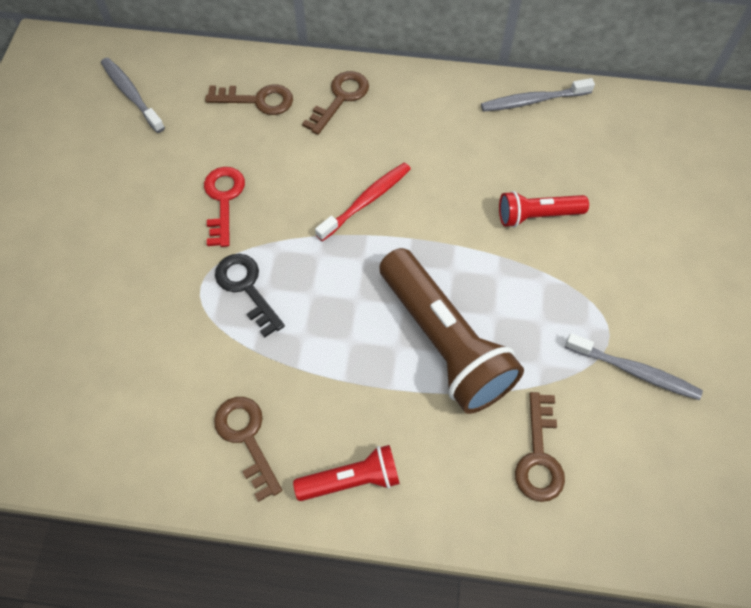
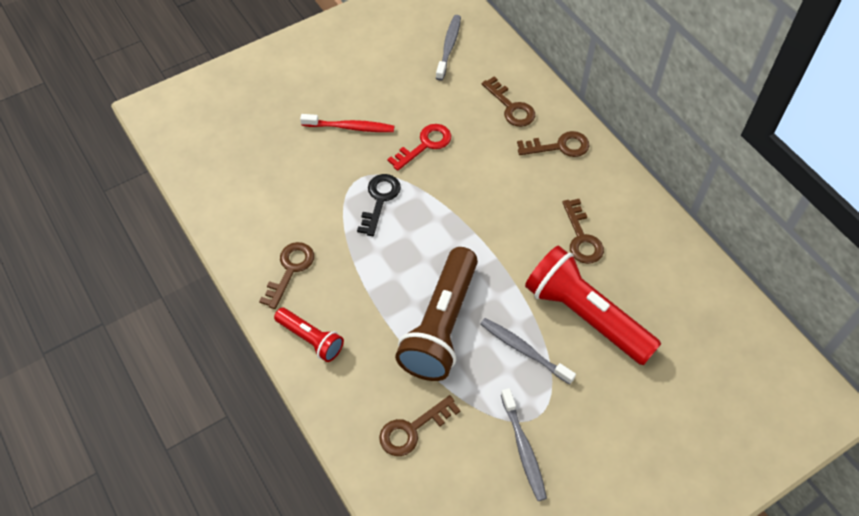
camera: 50 degrees right, 5 degrees down
red toothbrush [315,162,411,241] -> red toothbrush moved to [300,114,394,132]
grey toothbrush [481,78,595,112] -> grey toothbrush moved to [480,318,576,385]
red flashlight [499,191,589,227] -> red flashlight [525,246,661,365], size x1.89
none -> brown key [562,199,604,264]

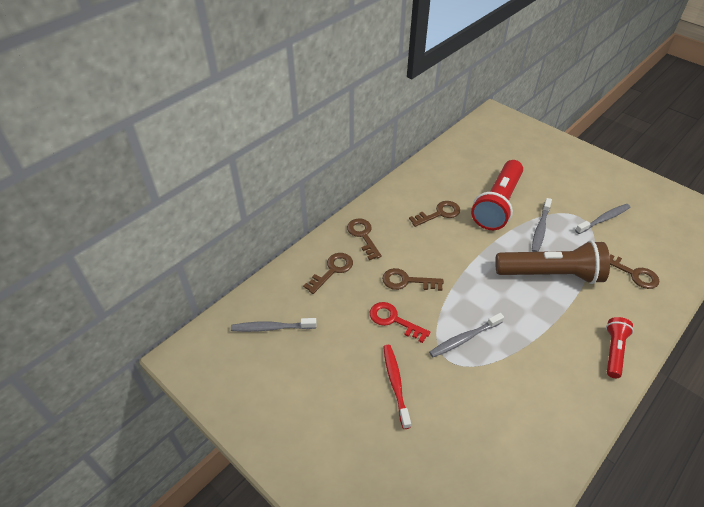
camera: 105 degrees left, 10 degrees down
brown key [259,242,314,309] -> brown key moved to [382,268,444,291]
black key [357,174,401,236] -> grey toothbrush [429,313,504,357]

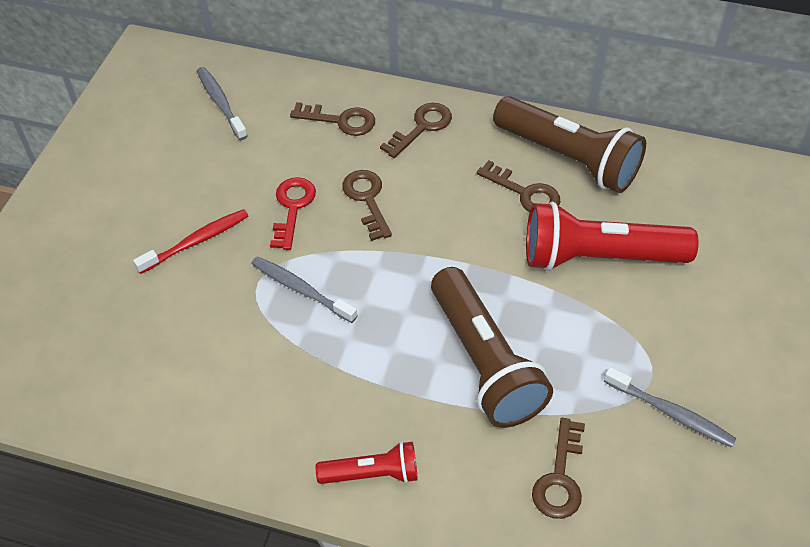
camera: 65 degrees right, 5 degrees up
grey toothbrush [532,198,552,252] -> none
none -> brown flashlight [493,96,646,193]

